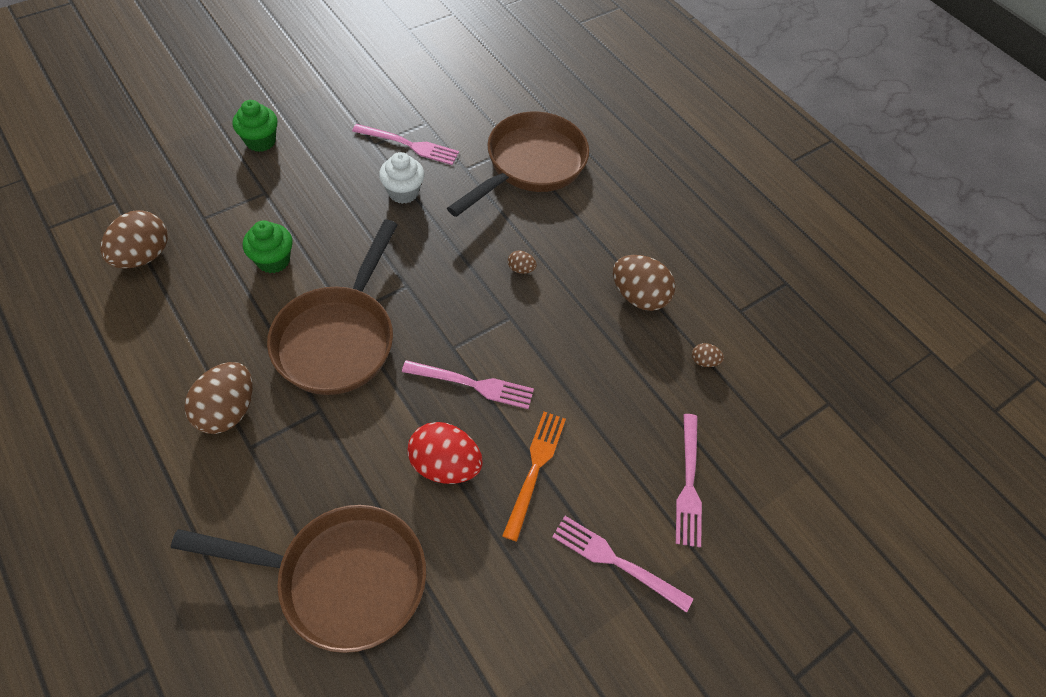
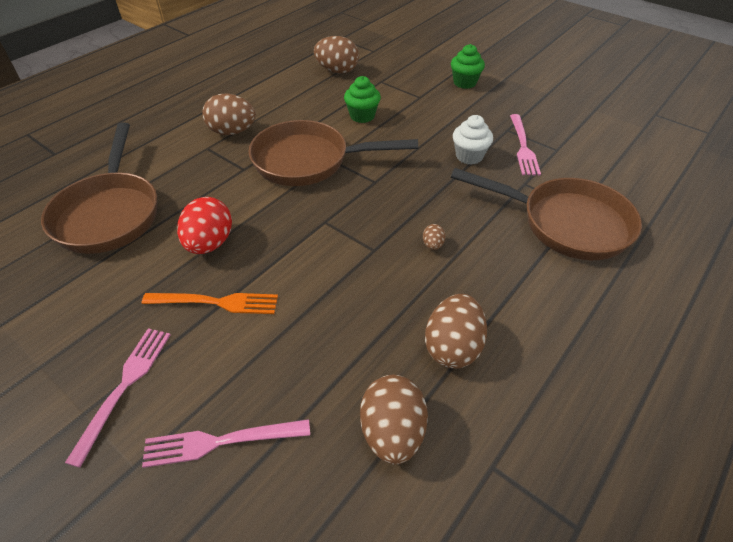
camera: 80 degrees right, 10 degrees down
pink fork [402,360,534,409] -> none
brown egg [692,343,724,367] -> brown egg [360,375,428,465], size x2.18

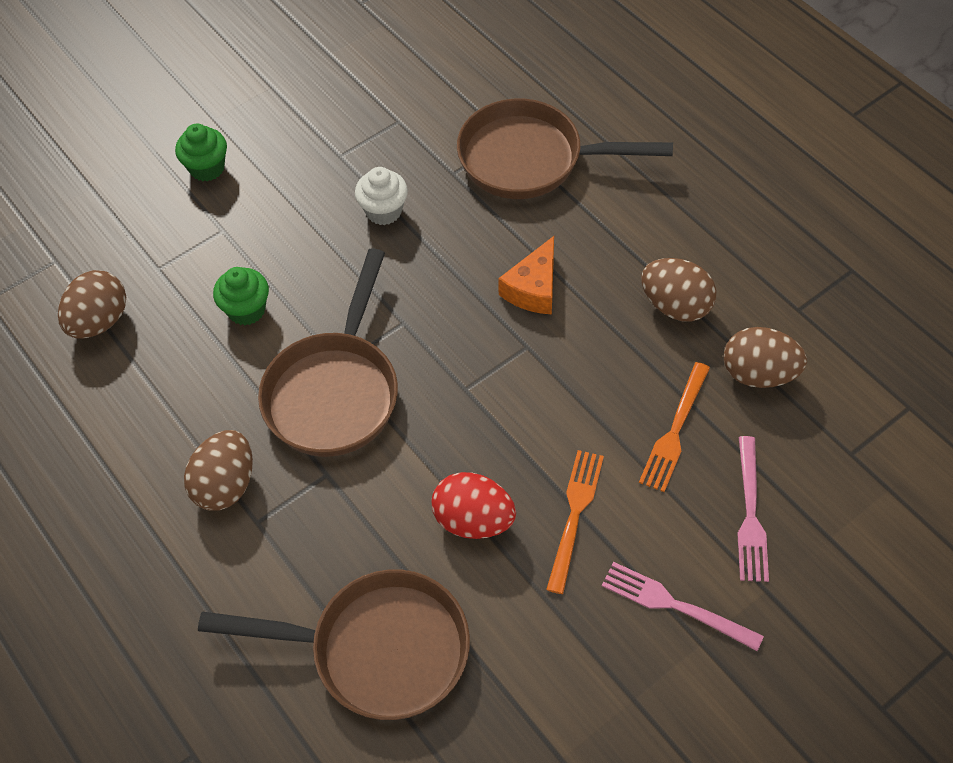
camera: 75 degrees left, 10 degrees up
brown egg [423,224,445,250] -> orange cheese [498,236,554,314]
brown pan [451,168,642,260] -> brown pan turned 120 degrees counterclockwise [457,99,673,199]
pink fork [510,114,541,176] -> none
none -> orange fork [639,362,710,492]

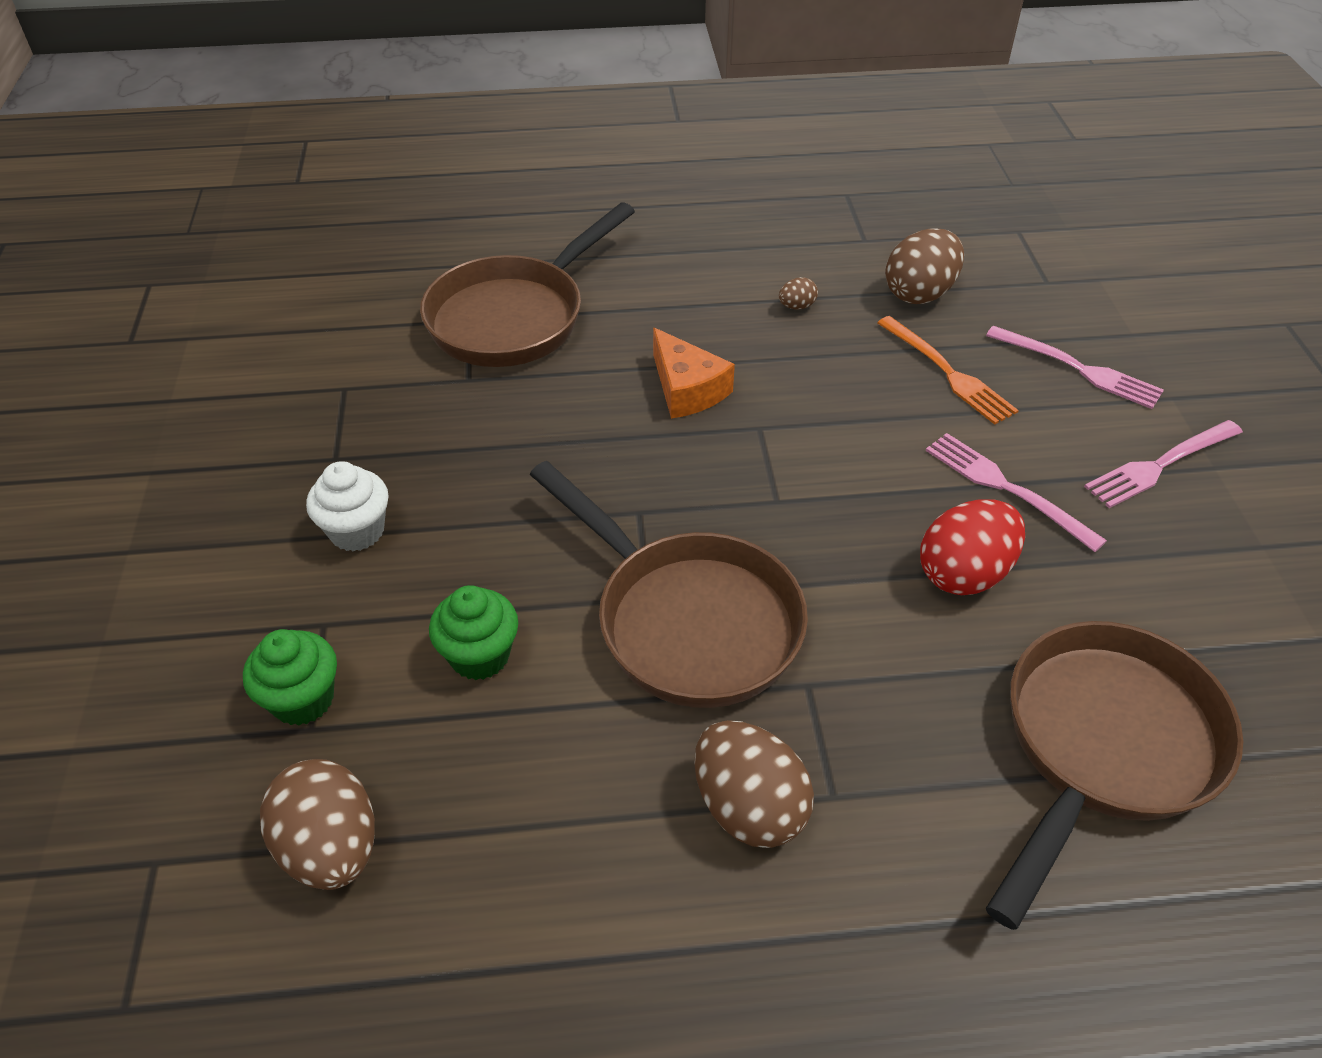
camera: 60 degrees left, 10 degrees down
green cupcake [175,124,227,181] -> green cupcake moved to [243,629,337,726]
white cupcake [355,167,408,225] -> white cupcake moved to [306,461,388,552]
orange fork [546,450,604,594] -> pink fork [926,433,1107,552]
brown egg [641,258,717,322] -> brown egg [779,277,818,309], size x0.46

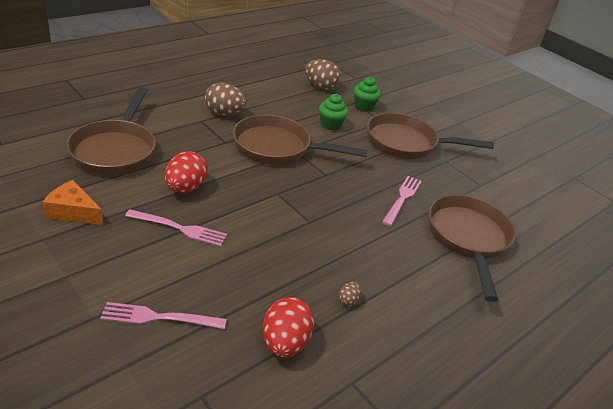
camera: 140 degrees right, 10 degrees down
white cupcake [306,461,388,552] -> brown pan [367,113,494,159]
orange cheese [653,327,735,419] -> orange cheese moved to [42,180,103,225]
orange fork [878,316,1019,425] -> none
brown egg [885,228,964,304] -> red egg [263,297,314,357]
pink fork [1084,420,1243,508] -> pink fork moved to [382,176,422,226]

